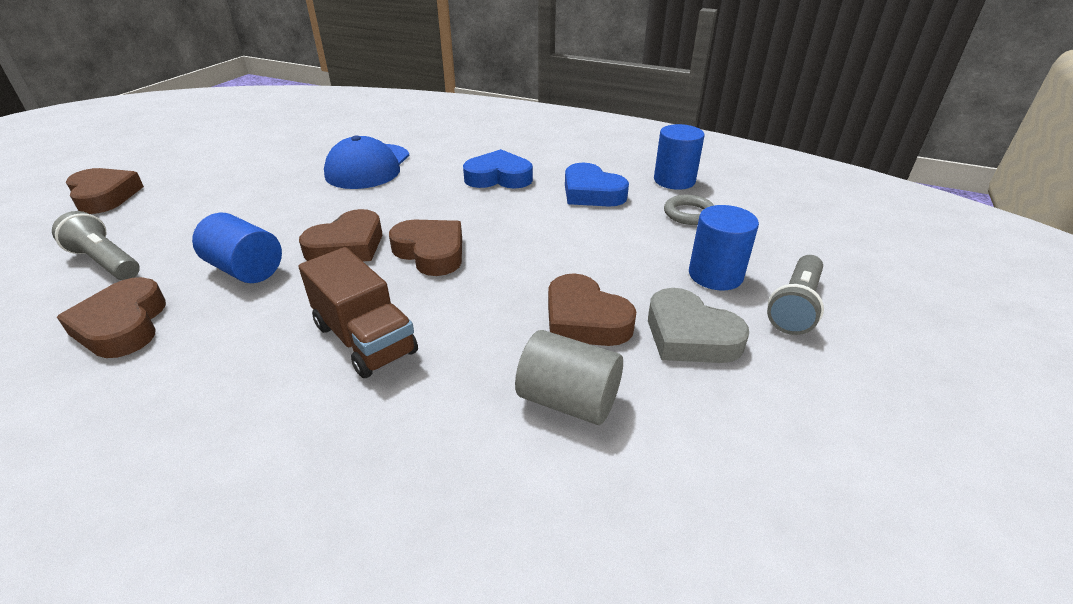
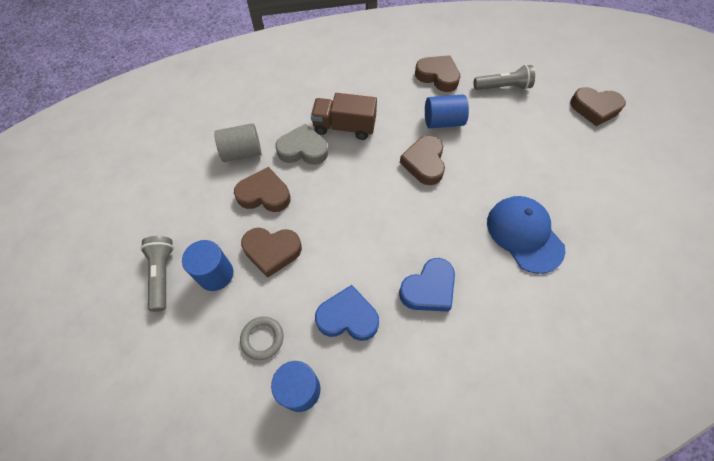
camera: 140 degrees right, 25 degrees up
brown heart [389,220,462,276] -> brown heart moved to [241,228,302,278]
grey heart [648,288,749,363] -> grey heart moved to [276,123,328,165]

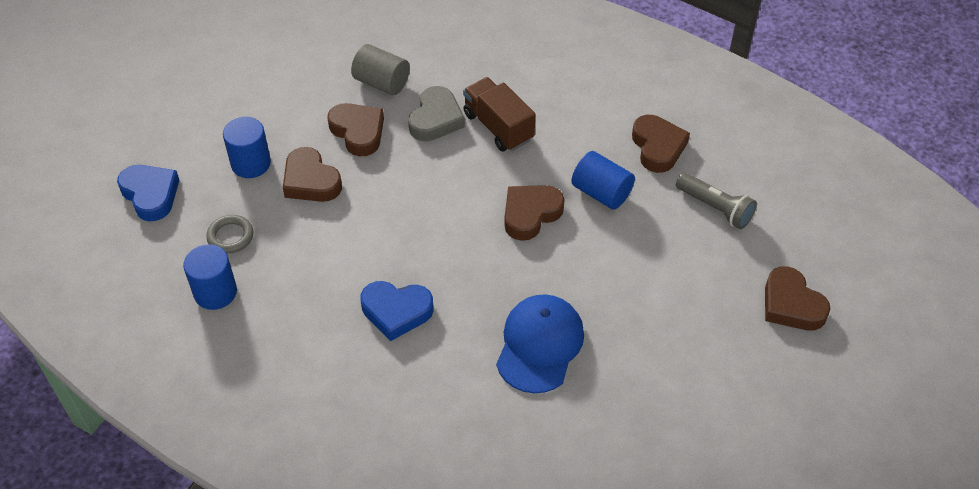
camera: 45 degrees right, 10 degrees down
grey flashlight [140,236,174,312] -> none
grey heart [276,123,328,165] -> grey heart turned 60 degrees clockwise [408,86,465,141]
blue heart [315,285,379,341] -> blue heart moved to [117,165,179,221]

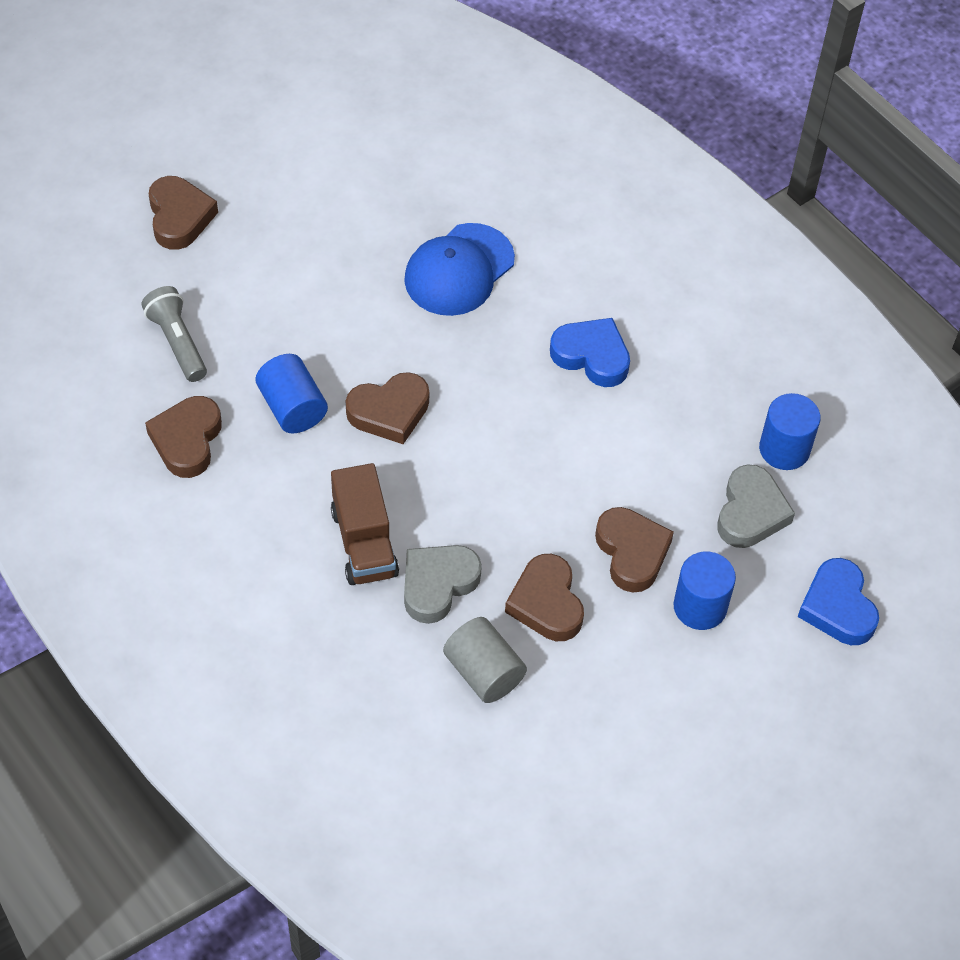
camera: 160 degrees left, 5 degrees up
grey ring [206,215,254,254] -> grey heart [717,464,795,548]

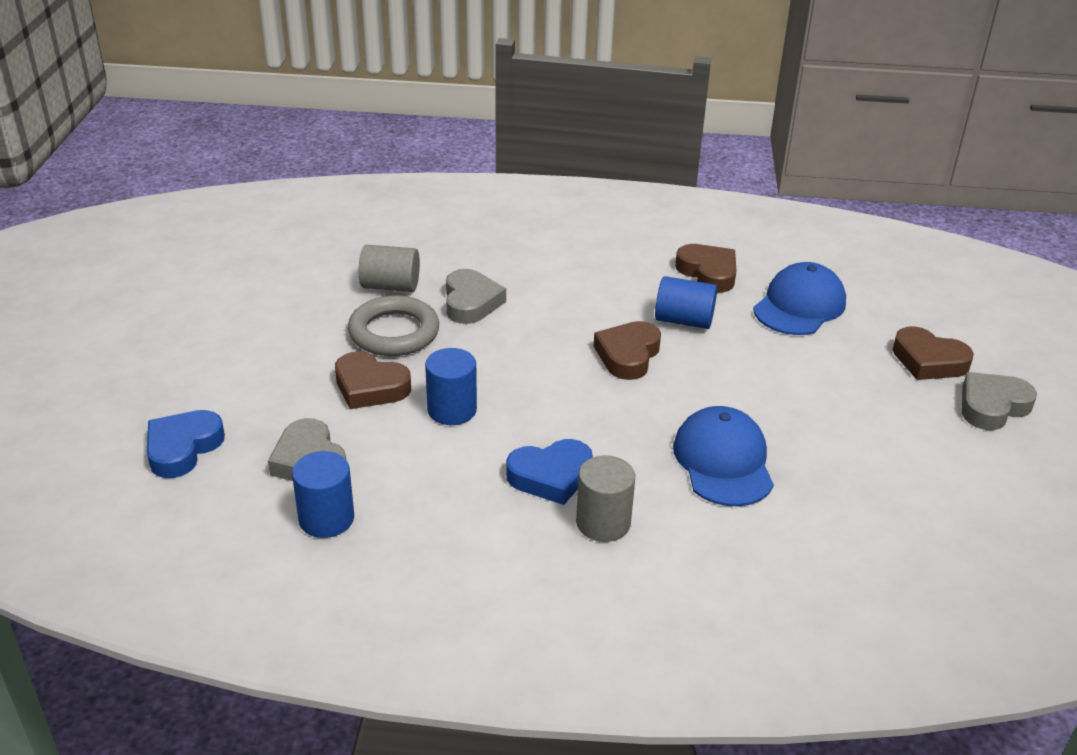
camera: 135 degrees right, 20 degrees down
grey flashlight [141,286,207,382] -> blue cap [753,262,846,335]
brown truck [331,463,399,585] -> none
brown heart [505,554,584,641] -> grey ring [348,295,439,356]
blue cylinder [673,552,736,630] -> blue cylinder moved to [425,348,477,425]
blue heart [798,558,879,645] -> blue heart turned 90 degrees counterclockwise [147,410,225,478]
none -> grey cylinder [576,455,635,542]
none -> grey heart [962,372,1037,430]

